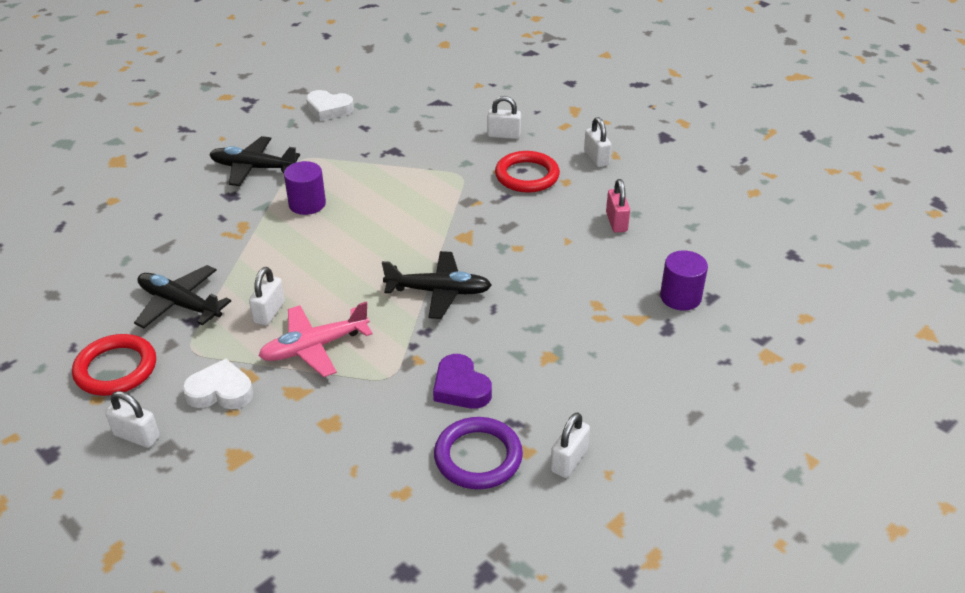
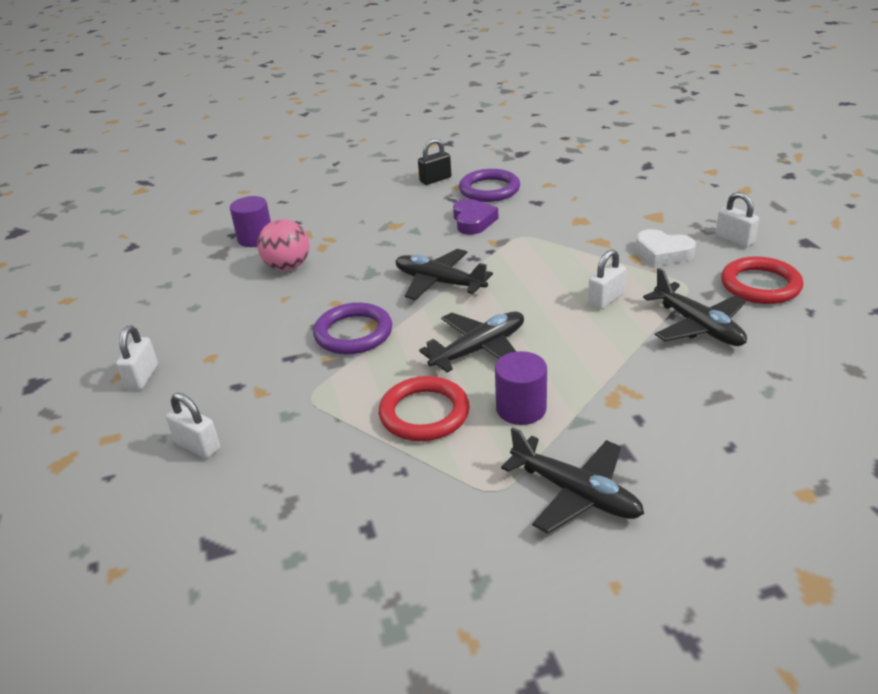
camera: 150 degrees left, 5 degrees down
pink plane [258,302,373,377] -> none
white heart [306,90,354,121] -> none
red ring [495,151,560,193] -> red ring moved to [379,376,470,441]
white padlock [550,412,590,478] -> black padlock [418,138,451,185]
pink padlock [606,179,630,233] -> none
none -> pink ball [257,219,310,271]
none -> purple ring [313,303,392,354]
none -> black plane [419,312,524,372]

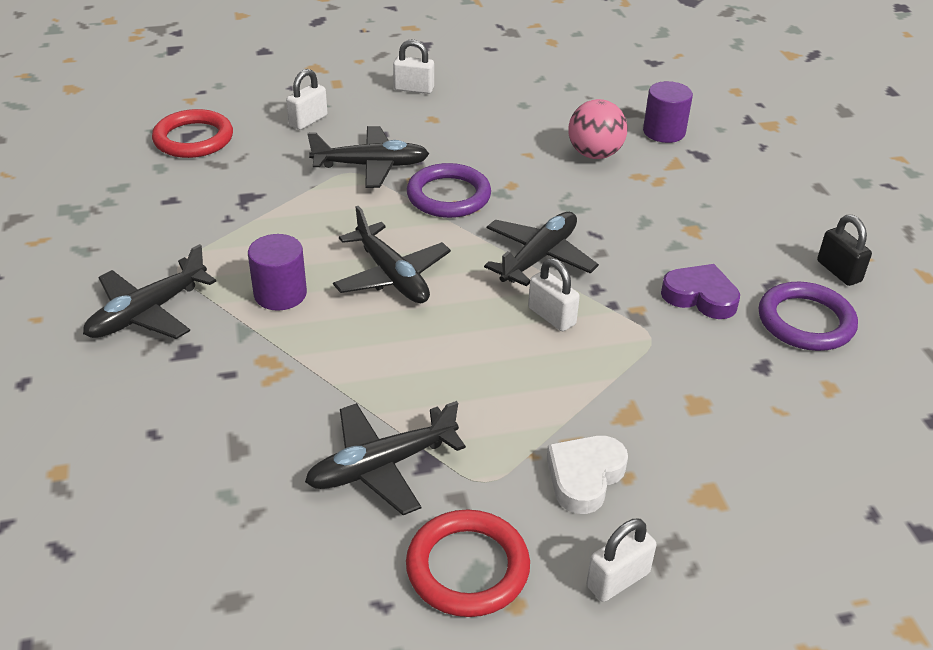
camera: 90 degrees right, 5 degrees up
red ring [379,376,470,441] -> red ring moved to [152,109,233,158]
purple heart [453,199,499,235] -> purple heart turned 150 degrees counterclockwise [661,264,740,319]
white padlock [588,249,626,310] -> white padlock moved to [528,258,580,331]
none -> black plane [307,126,429,188]

